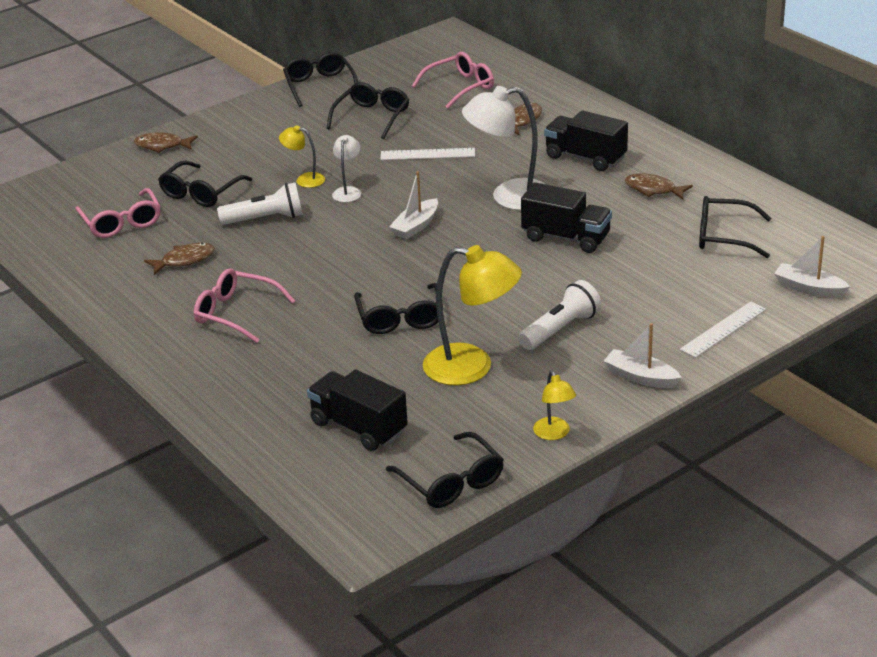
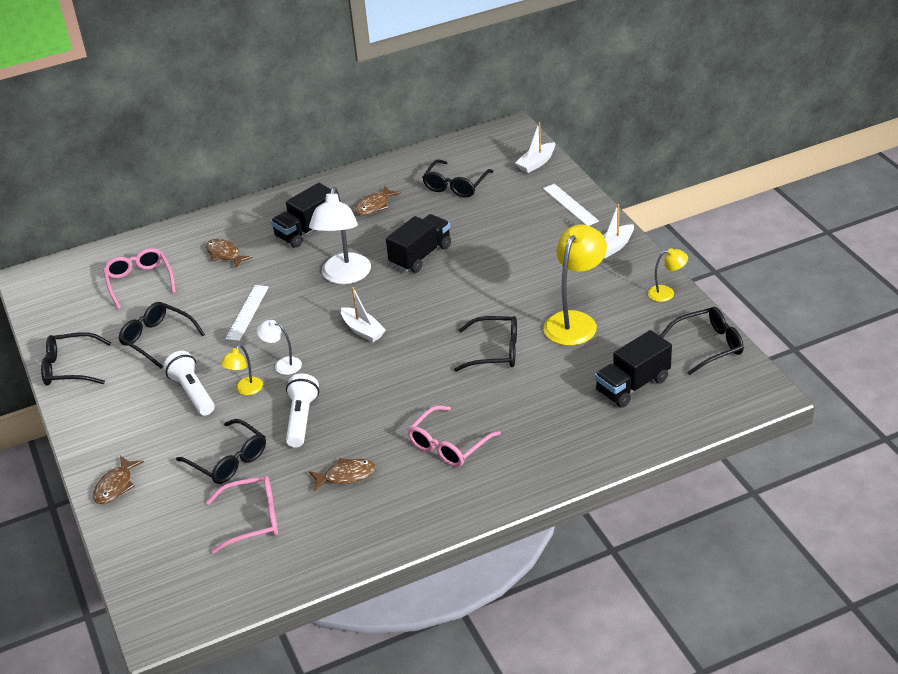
camera: 75 degrees left, 5 degrees up
brown fish [144,243,215,275] -> brown fish turned 90 degrees clockwise [309,458,376,491]
white flashlight [518,280,601,350] -> white flashlight moved to [164,351,214,415]

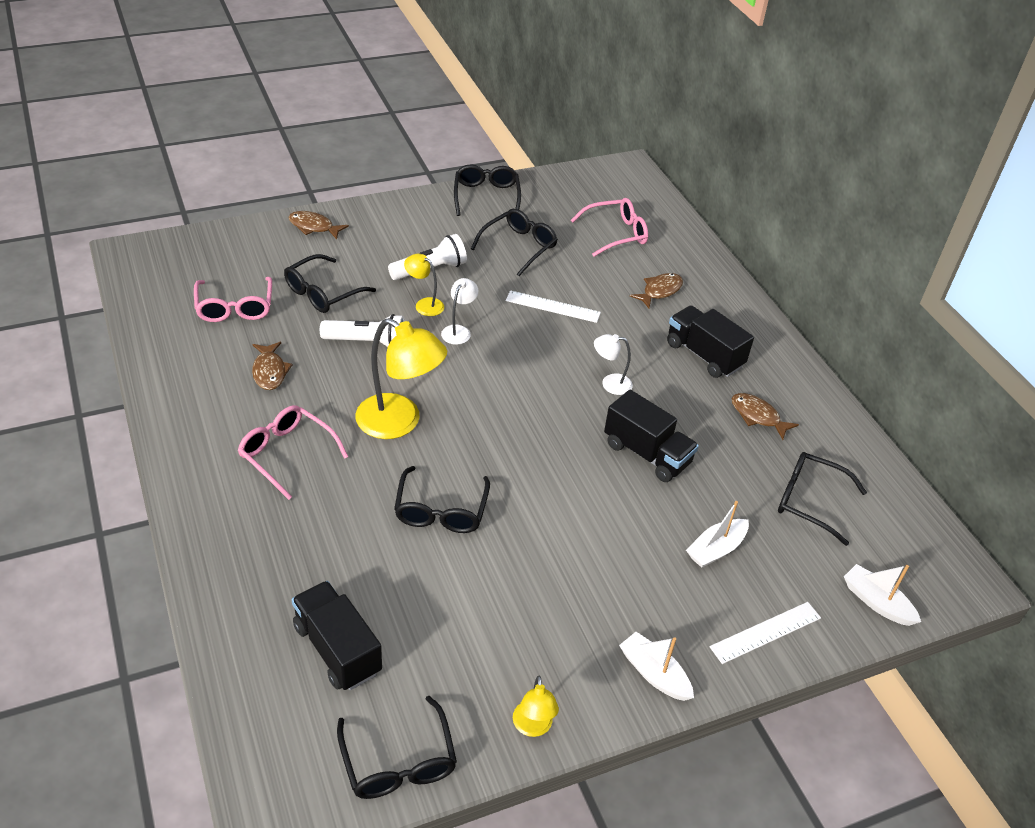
camera: 85 degrees right, 5 degrees up
white lamp [309,187,371,284] -> white lamp [594,334,633,395], size x0.50
white boat [341,287,386,343] -> white boat moved to [686,501,749,568]
yellow lamp [543,224,607,346] -> yellow lamp moved to [355,318,447,439]

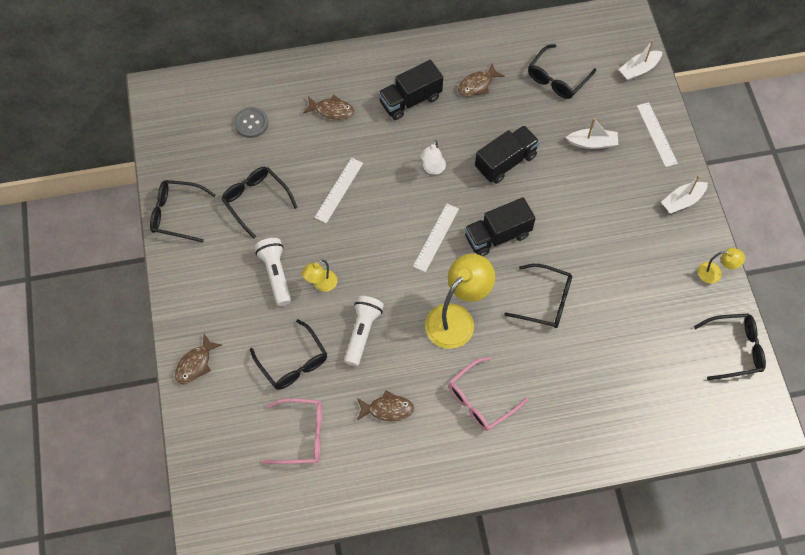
camera: 75 degrees left, 20 degrees up
black truck [292,581,382,690] -> black truck moved to [464,197,535,256]
white lamp [441,278,478,345] -> none
pink glasses [571,198,648,257] -> grey button [234,107,268,138]
brown fish [630,273,683,308] -> brown fish turned 135 degrees clockwise [303,95,354,120]
white boat [686,501,749,568] -> white boat turned 60 degrees counterclockwise [566,118,619,149]
none -> white ruler [413,204,459,272]

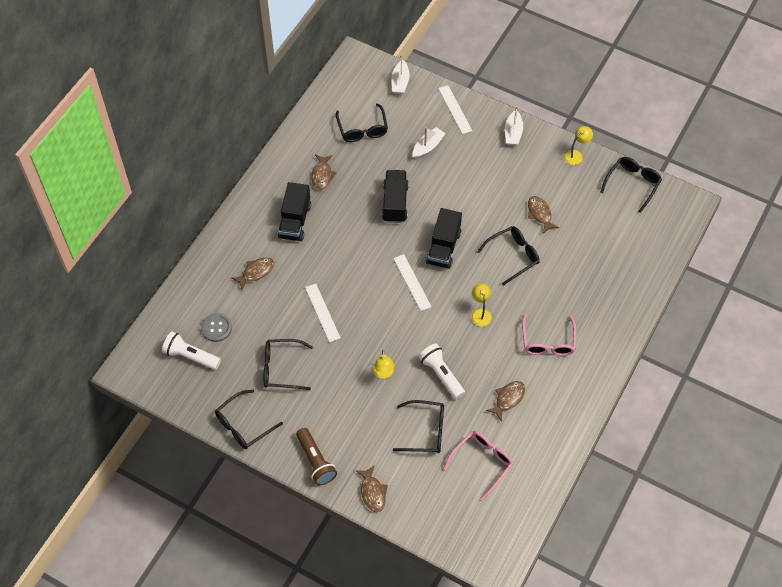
camera: 50 degrees left, 5 degrees down
white flashlight [255,238,291,306] -> white flashlight moved to [162,332,221,370]
white lamp [421,140,446,175] -> none
yellow lamp [425,254,495,349] -> yellow lamp [471,283,492,326], size x0.50
white ruler [637,102,678,167] -> white ruler turned 45 degrees clockwise [438,85,472,134]
none -> brown flashlight [296,428,337,485]
none -> brown fish [528,196,559,234]

